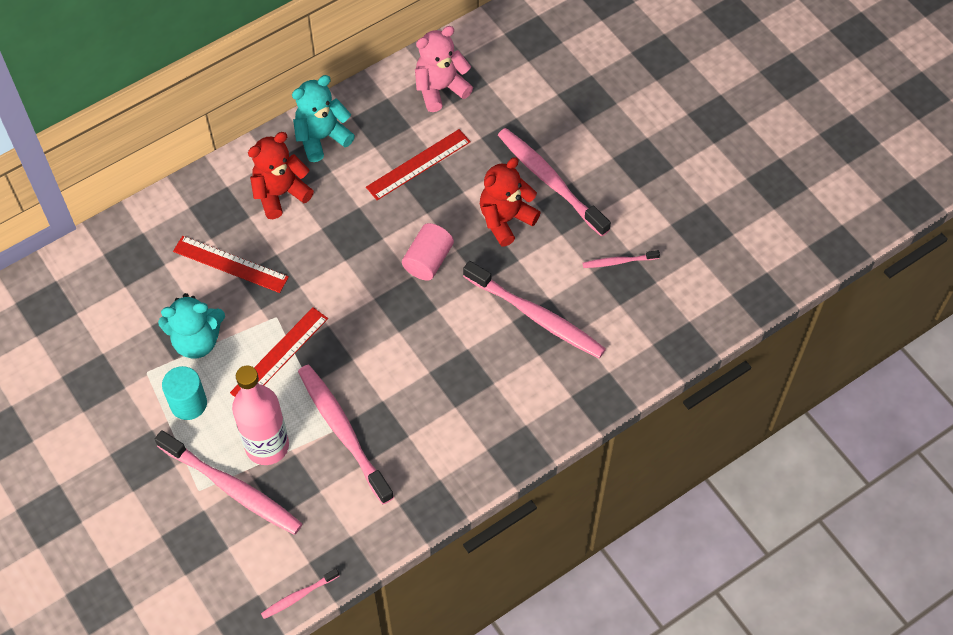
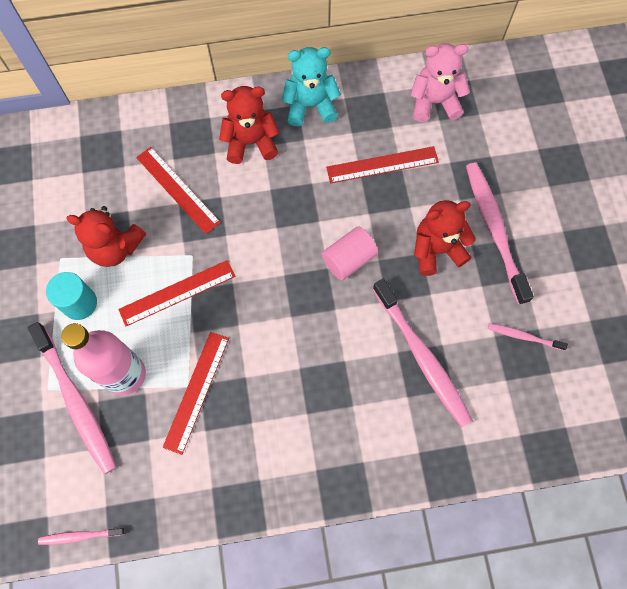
camera: 25 degrees right, 10 degrees up
turquoise teddy bear [158,293,225,359] -> red teddy bear [66,206,146,267]
pink toothbrush [298,365,394,504] -> red ruler [163,332,229,455]

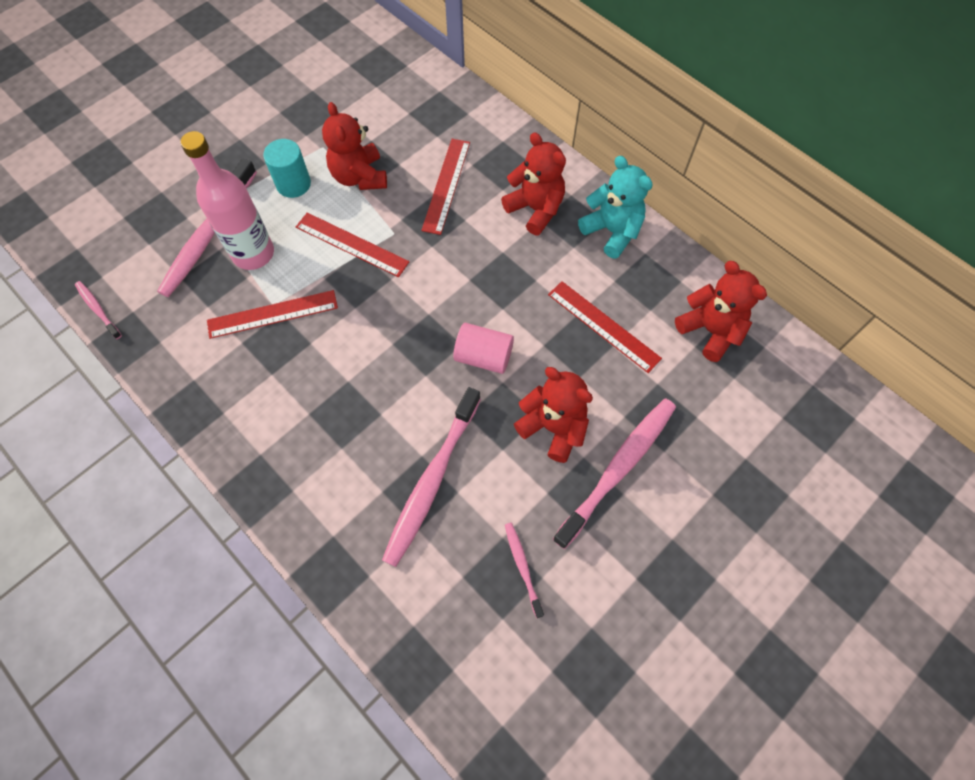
camera: 55 degrees right, 5 degrees down
pink teddy bear [410,43,470,122] -> red teddy bear [675,261,767,362]

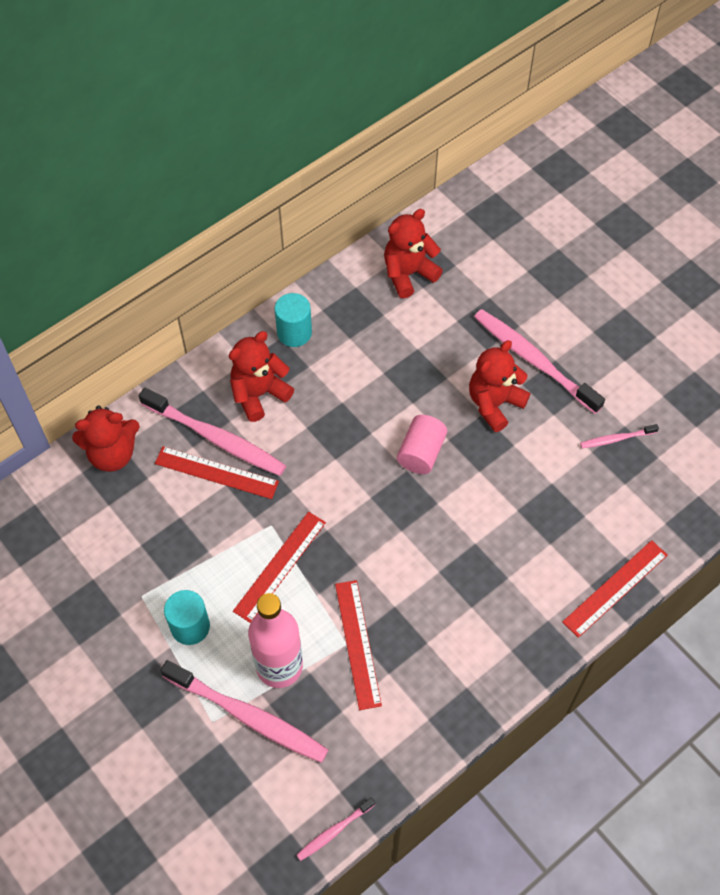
camera: 85 degrees left, 5 degrees down
red teddy bear [322,102,387,190] -> red teddy bear moved to [72,405,140,472]
pink toothbrush [382,387,481,567] -> pink toothbrush moved to [139,387,286,476]
red ruler [548,281,662,373] -> red ruler moved to [563,540,667,638]
turquoise teddy bear [578,156,653,258] -> turquoise cylinder [275,293,312,347]

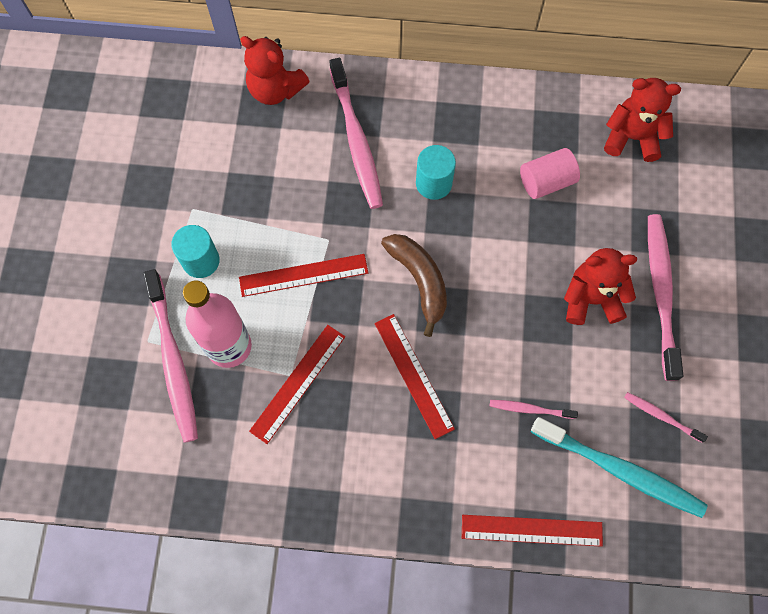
camera: 45 degrees right, 10 degrees up
red ruler [155,446,279,499] -> red ruler moved to [375,314,455,439]
red teddy bear [229,331,294,422] -> none
turquoise cylinder [275,293,312,347] -> turquoise cylinder moved to [416,145,456,200]
pink toothbrush [297,797,375,861] -> pink toothbrush moved to [490,400,578,419]
pink cylinder [397,415,447,474] -> pink cylinder moved to [520,148,580,199]
none -> brown banana [381,234,447,337]
none -> turquoise toothbrush [531,417,708,518]

